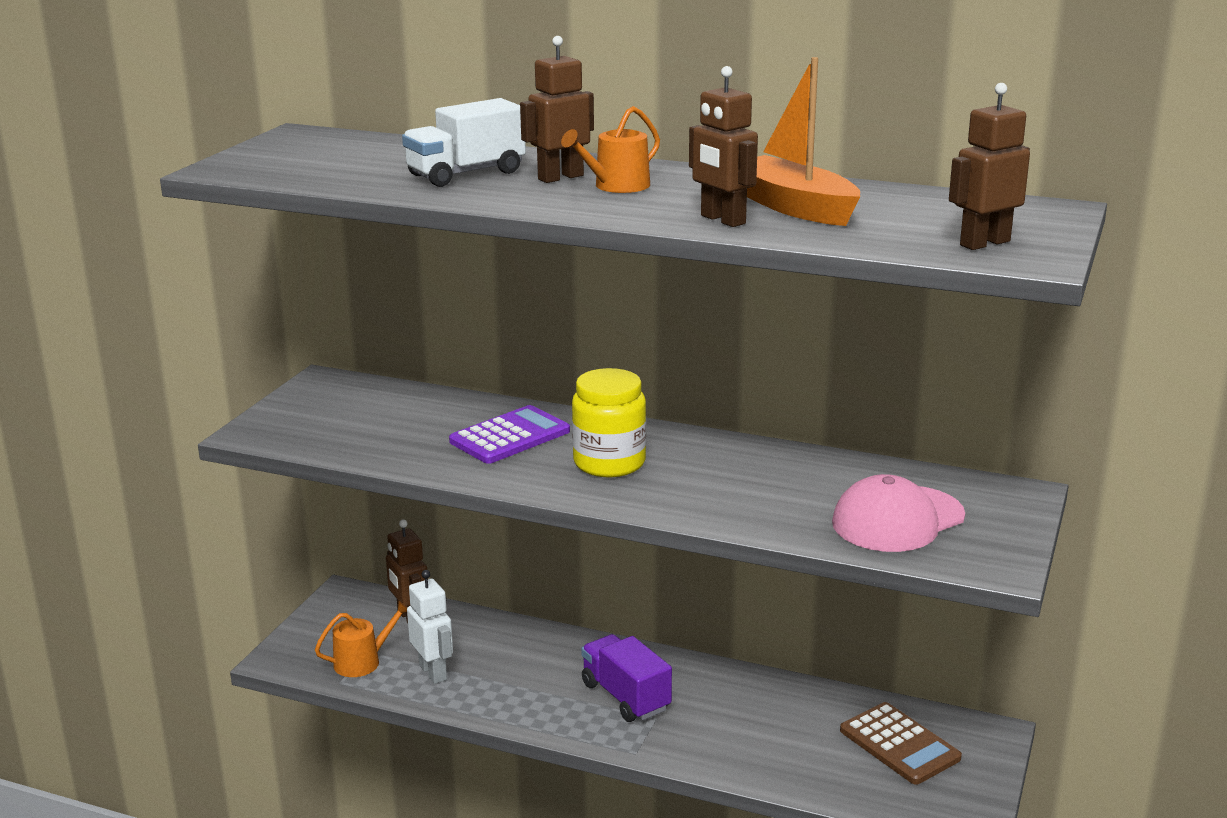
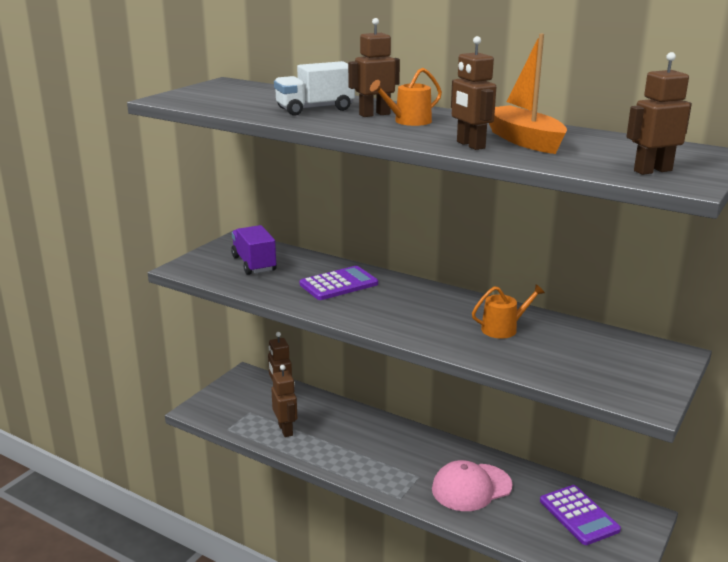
camera: 10 degrees right, 0 degrees up
orange watering can [315,601,408,677] -> orange watering can moved to [472,284,545,339]
white robot [407,570,453,684] -> brown robot [271,365,297,437]
yellow jar [572,368,646,477] -> none
purple truck [581,634,672,722] -> purple truck moved to [231,225,277,275]
pink cap [832,474,965,552] -> pink cap moved to [432,460,513,511]
brown calculator [840,702,962,785] -> purple calculator [540,485,621,545]

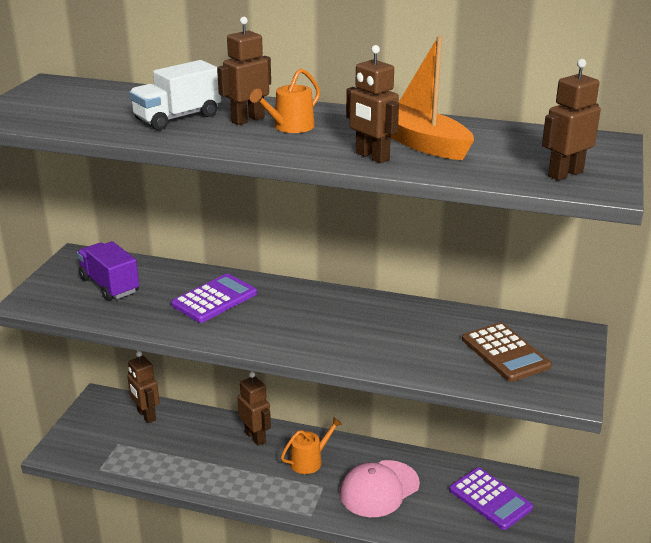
camera: 15 degrees left, 5 degrees up
brown robot [271,365,297,437] -> brown robot moved to [238,372,271,446]
orange watering can [472,284,545,339] -> orange watering can moved to [281,417,342,474]
none -> brown calculator [462,322,552,382]

